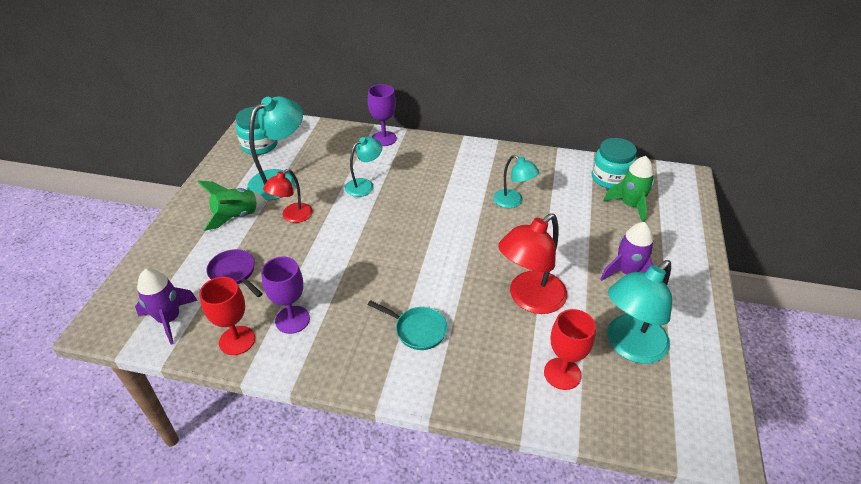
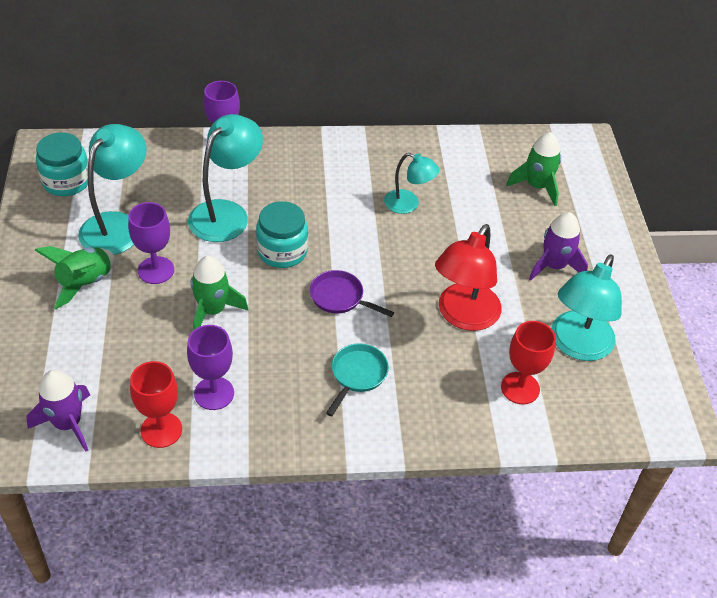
camera: 20 degrees left, 5 degrees up
purple pan [206,249,263,297] -> purple pan moved to [310,270,394,317]
red lamp [263,169,313,223] -> purple goblet [128,202,174,284]
turquoise lamp [345,137,382,197] -> turquoise lamp [188,114,263,242], size x1.67
turquoise pan [368,300,447,350] -> turquoise pan turned 75 degrees counterclockwise [326,343,389,416]
turquoise jar [592,138,637,189] -> turquoise jar moved to [256,201,308,268]
none -> green rocket [190,256,248,330]

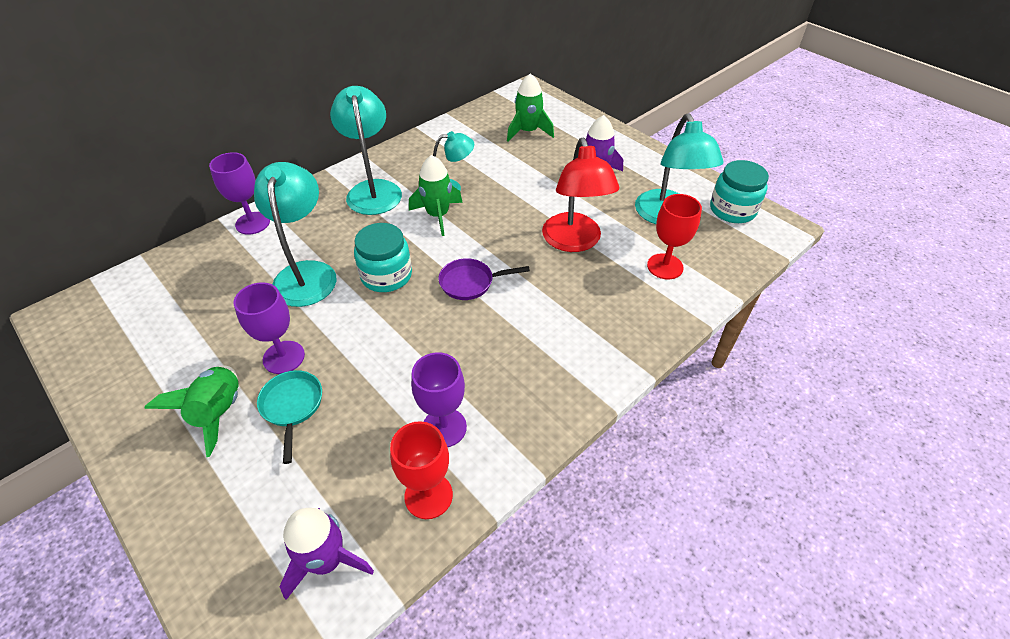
camera: 35 degrees left, 0 degrees up
turquoise jar [36,132,88,196] -> turquoise jar moved to [710,160,769,223]
turquoise lamp [78,124,147,255] -> turquoise lamp moved to [330,86,402,215]
green rocket [190,256,248,330] -> green rocket moved to [409,155,463,236]
turquoise pan [326,343,389,416] -> turquoise pan moved to [257,370,322,464]

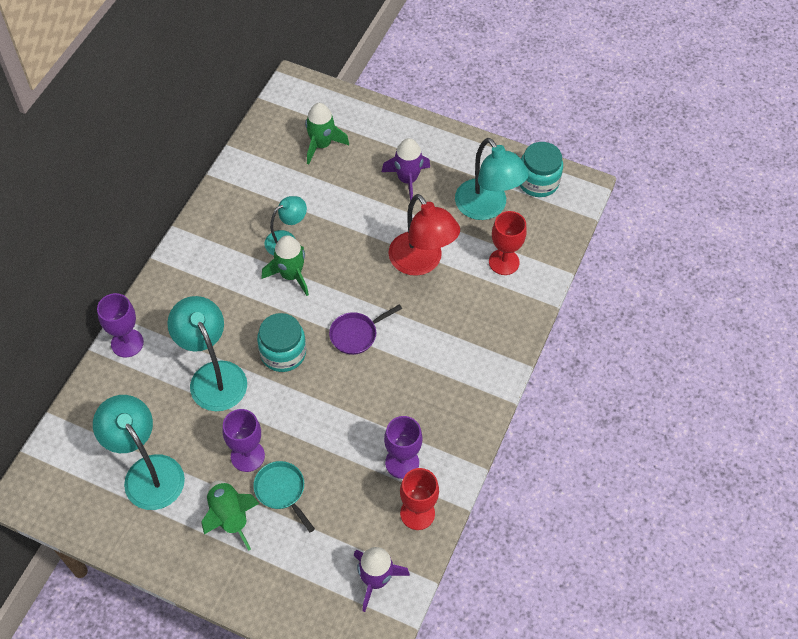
camera: 25 degrees left, 10 degrees up
turquoise lamp [330,86,402,215] -> turquoise lamp moved to [93,395,185,510]

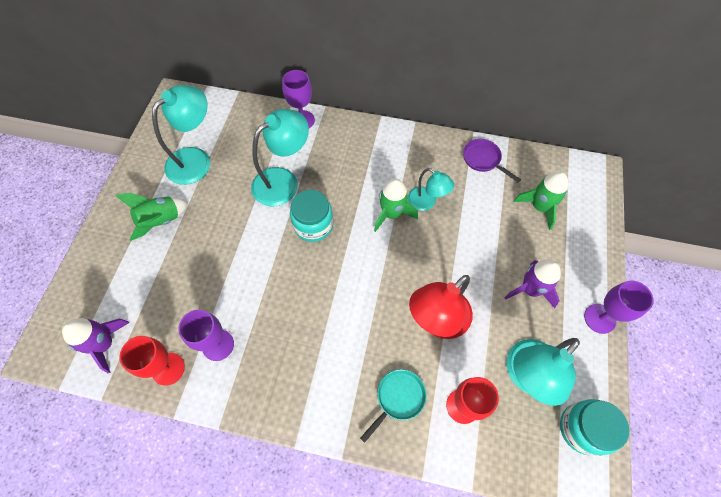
camera: 80 degrees right, 5 degrees up
purple goblet [223,409,265,472] -> purple goblet moved to [584,281,654,334]
turquoise pan [253,461,315,532] -> turquoise pan moved to [360,369,427,443]
purple pan [329,304,402,355] -> purple pan moved to [463,139,521,182]

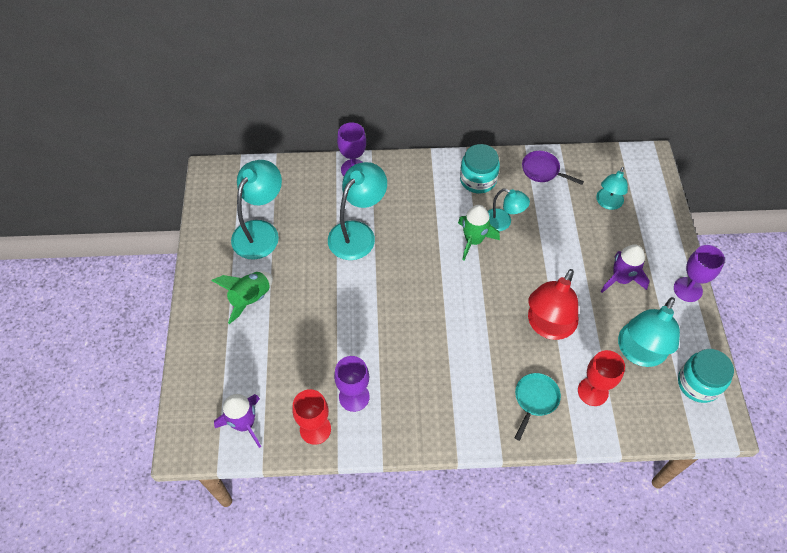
camera: 15 degrees left, 5 degrees down
turquoise jar [290,190,333,242] -> turquoise jar moved to [460,144,500,193]
green rocket [514,172,568,230] -> turquoise lamp [596,167,628,210]

